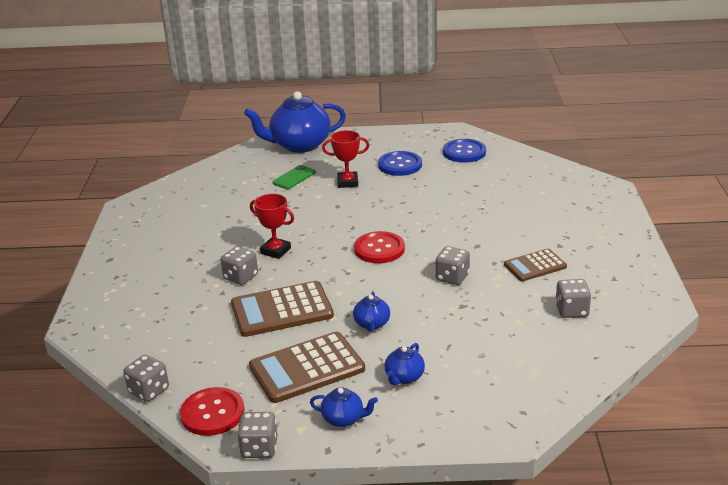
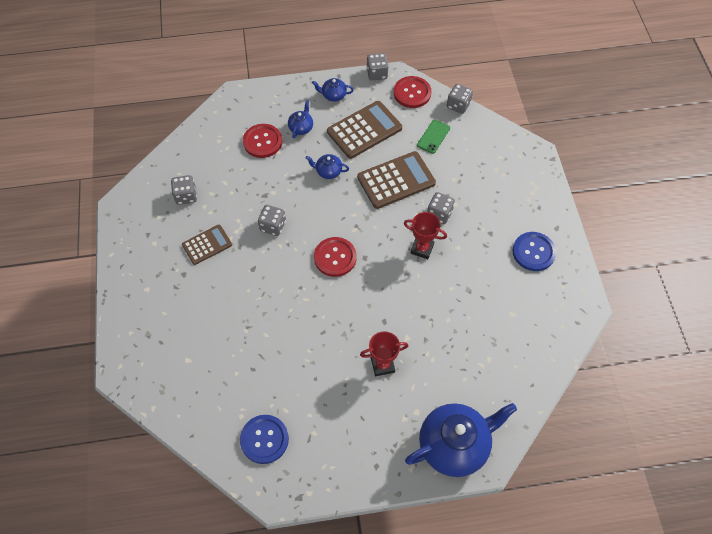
camera: 170 degrees right, 30 degrees up
green phone [272,165,316,189] -> green phone moved to [417,120,450,154]
blue teapot [353,291,390,331] -> blue teapot turned 75 degrees counterclockwise [306,154,349,179]
blue button [378,151,422,176] -> blue button moved to [512,232,556,271]
none -> red button [243,124,282,158]

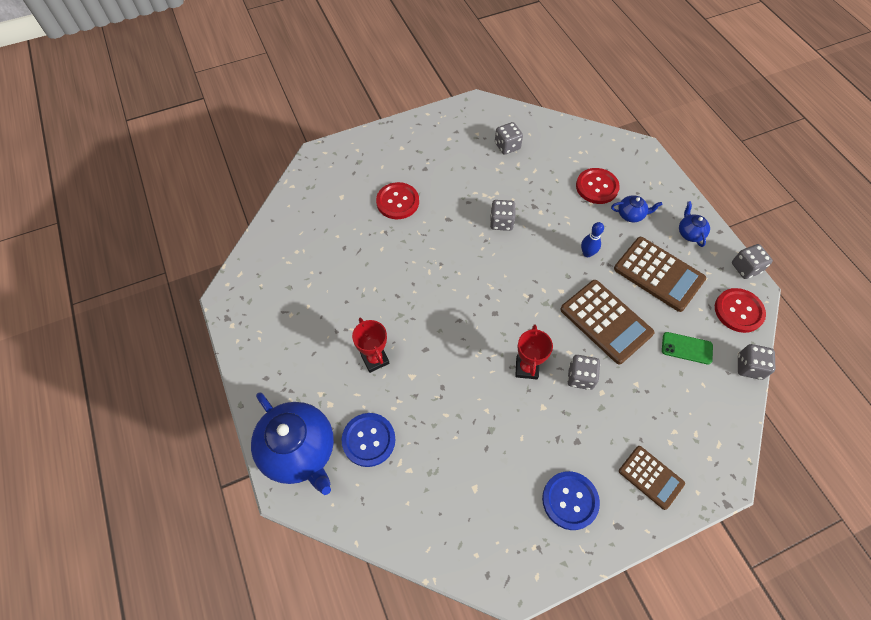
camera: 75 degrees right, 0 degrees up
brown calculator [182,225,232,265] -> brown calculator moved to [619,446,685,510]
blue button [240,415,289,464] -> blue button moved to [342,413,395,467]
blue teapot [306,154,349,179] -> blue bowling pin [581,222,604,257]
red button [314,237,357,277] -> red button moved to [376,182,419,219]

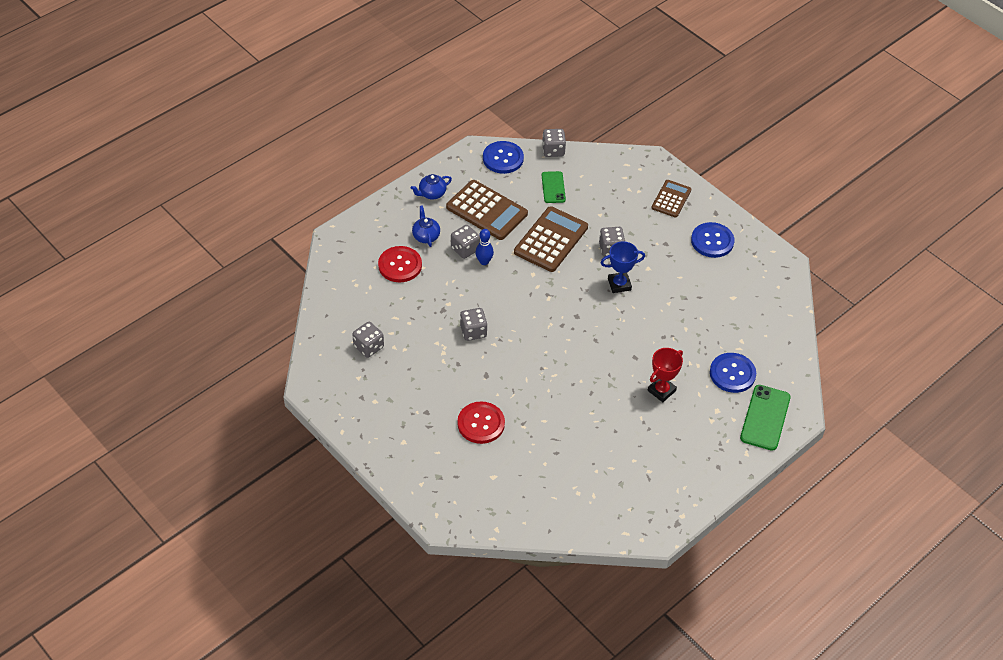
camera: 110 degrees left, 10 degrees down
blue teapot [251,392,334,495] -> green phone [740,385,791,451]
red trophy [515,324,553,379] -> blue trophy [601,241,645,293]
brown calculator [614,237,706,312] -> brown calculator turned 105 degrees clockwise [446,180,528,240]
red button [715,288,766,333] -> blue button [483,141,524,174]
grey dice [732,244,773,279] -> grey dice moved to [451,225,480,259]

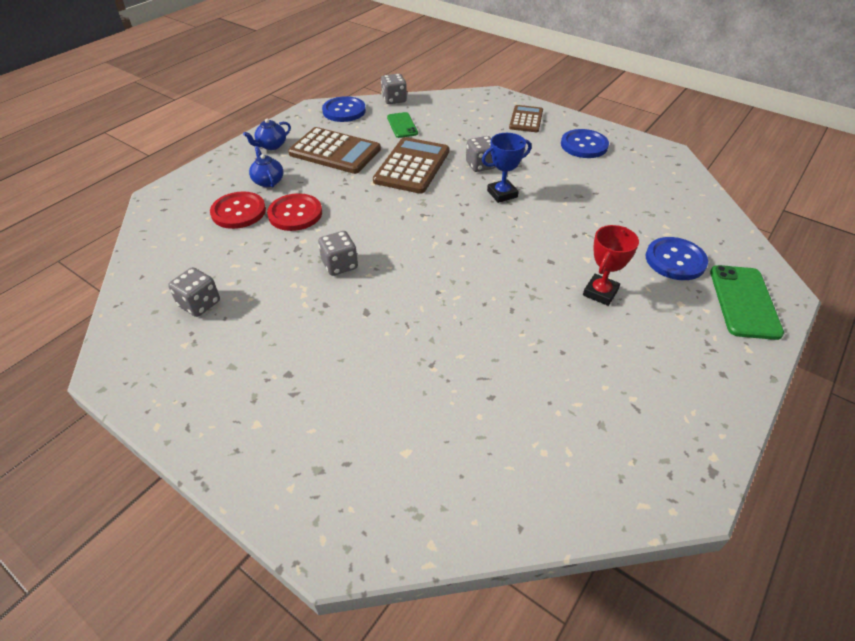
camera: 10 degrees left, 5 degrees down
grey dice [451,225,480,259] -> none
red button [457,401,505,444] -> red button moved to [267,193,322,231]
blue bowling pin [475,229,494,265] -> none

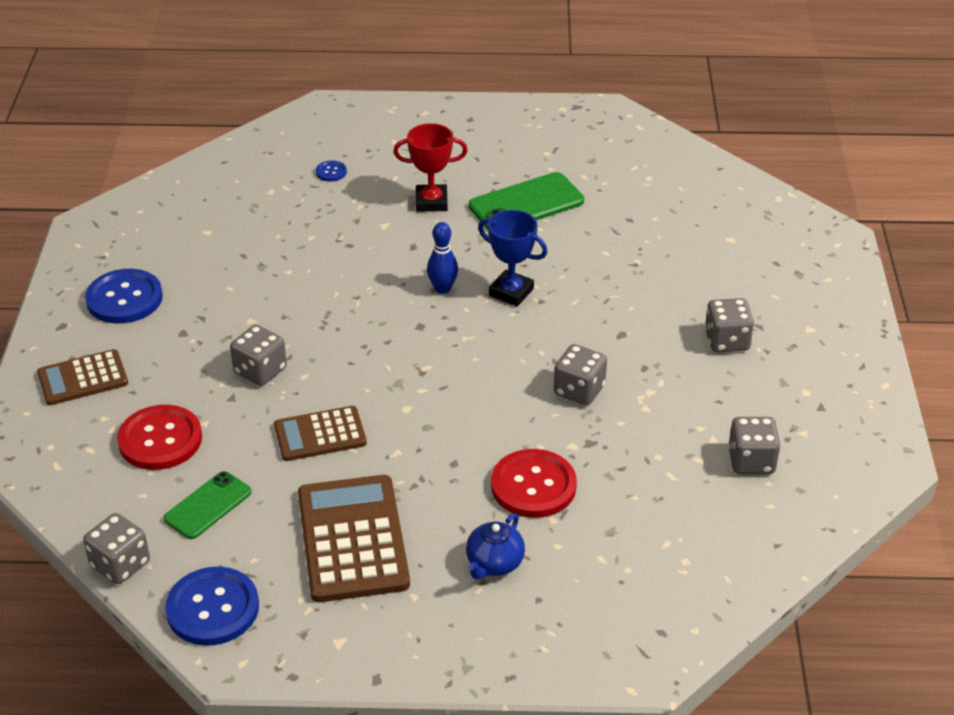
camera: 125 degrees left, 5 degrees down
red button [210,191,266,229] -> red button moved to [117,405,202,470]
blue teapot [243,119,291,150] -> none
brown calculator [373,137,449,194] -> brown calculator [274,406,367,461], size x0.61
blue trophy [482,133,531,203] -> blue trophy moved to [478,210,548,306]
blue button [646,237,708,280] -> blue button [316,161,347,182], size x0.45
green phone [710,265,784,340] -> green phone moved to [469,172,584,230]
none -> blue bowling pin [427,222,458,294]
none -> grey dice [705,298,754,352]

